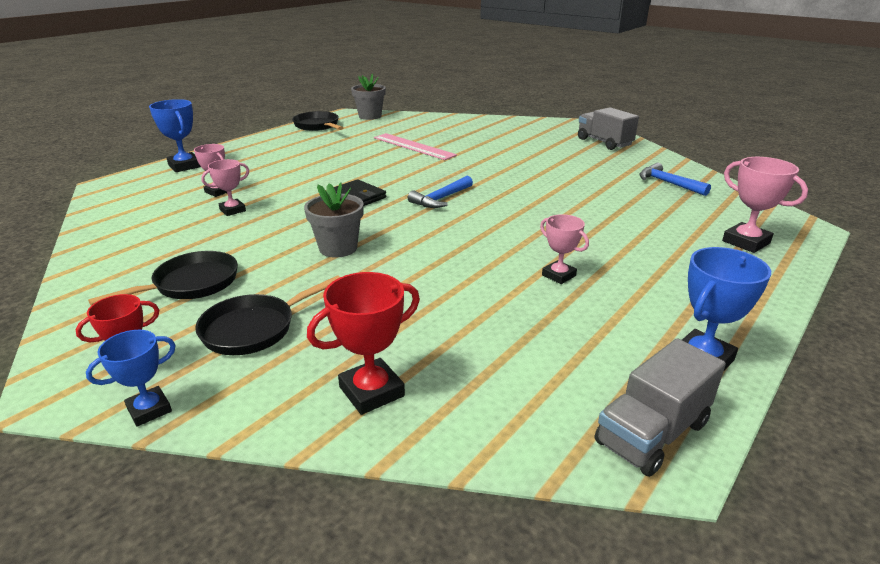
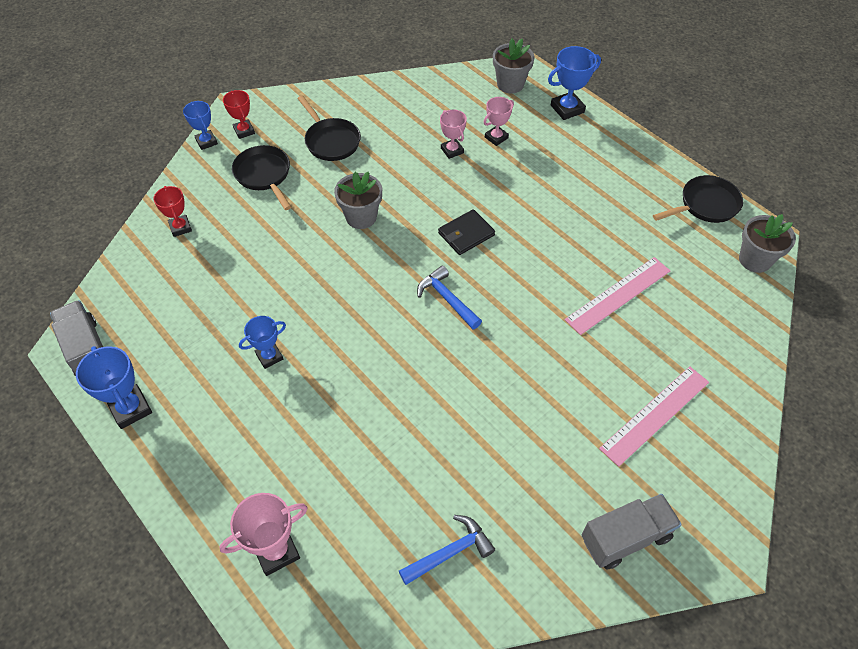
camera: 100 degrees right, 25 degrees up
red trophy [307,272,420,415] -> red trophy [153,186,192,237], size x0.66
pink trophy [540,214,589,284] -> blue trophy [239,316,286,369]
none -> grey flower pot [493,39,535,93]
none -> pink ruler [599,366,709,467]

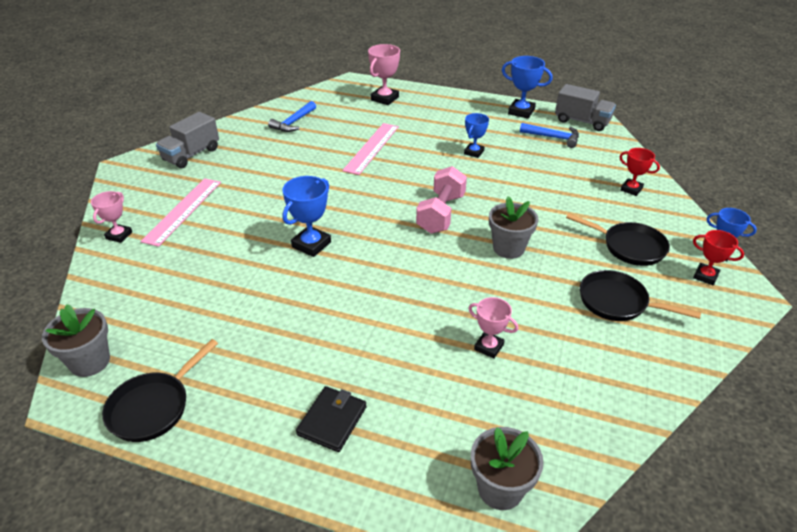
camera: 150 degrees right, 15 degrees down
blue hammer [417,266,482,329] -> blue hammer moved to [520,123,579,148]
black wallet [438,209,495,255] -> black wallet moved to [296,386,367,452]
pink trophy [484,97,514,146] -> pink trophy moved to [91,191,132,243]
blue trophy [548,46,601,120] -> blue trophy moved to [282,176,331,257]
pink ruler [565,257,670,335] -> pink ruler moved to [342,123,399,175]
none -> pink dumbbell [416,166,467,234]

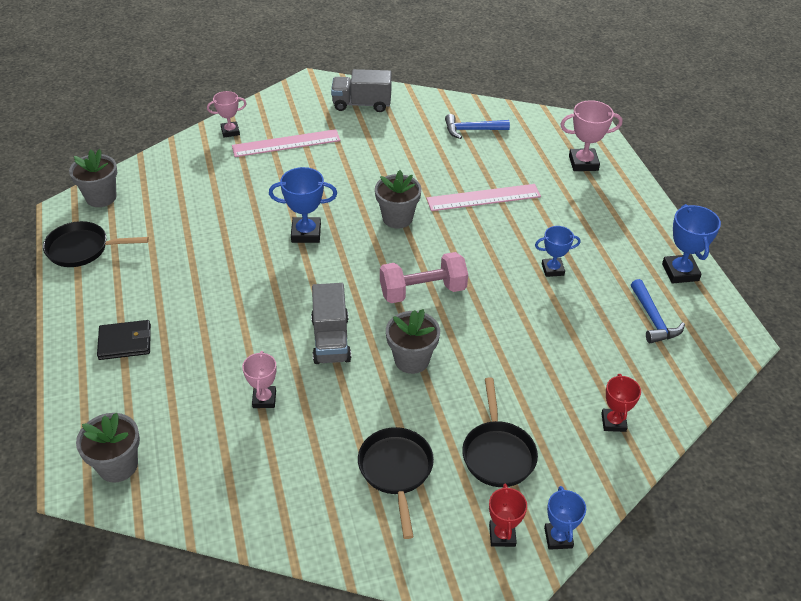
camera: 55 degrees right, 5 degrees up
grey truck [555,84,616,131] -> grey truck moved to [311,283,351,364]
none -> grey flower pot [375,170,421,229]

